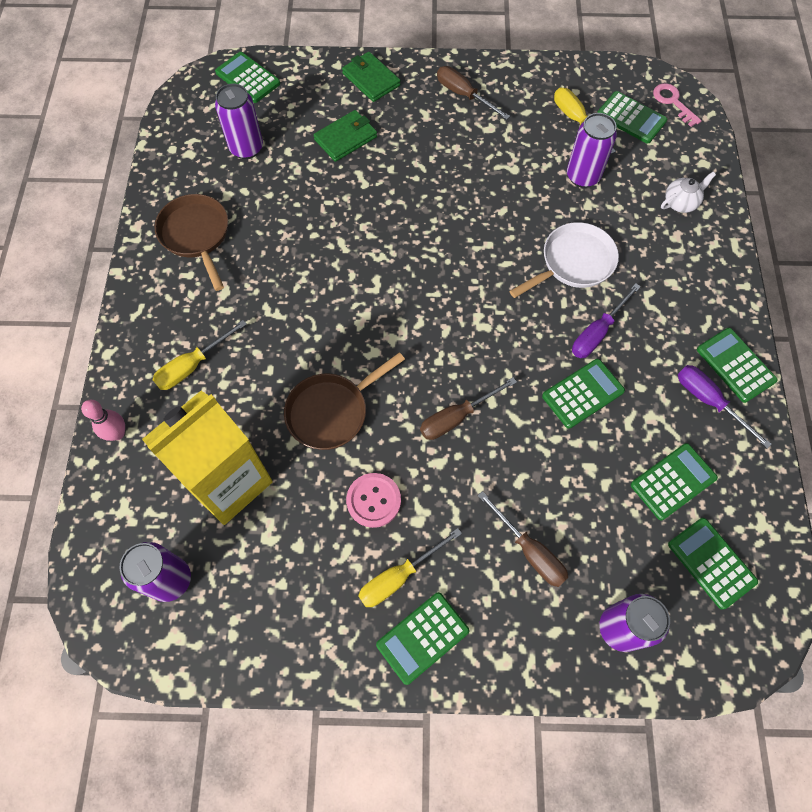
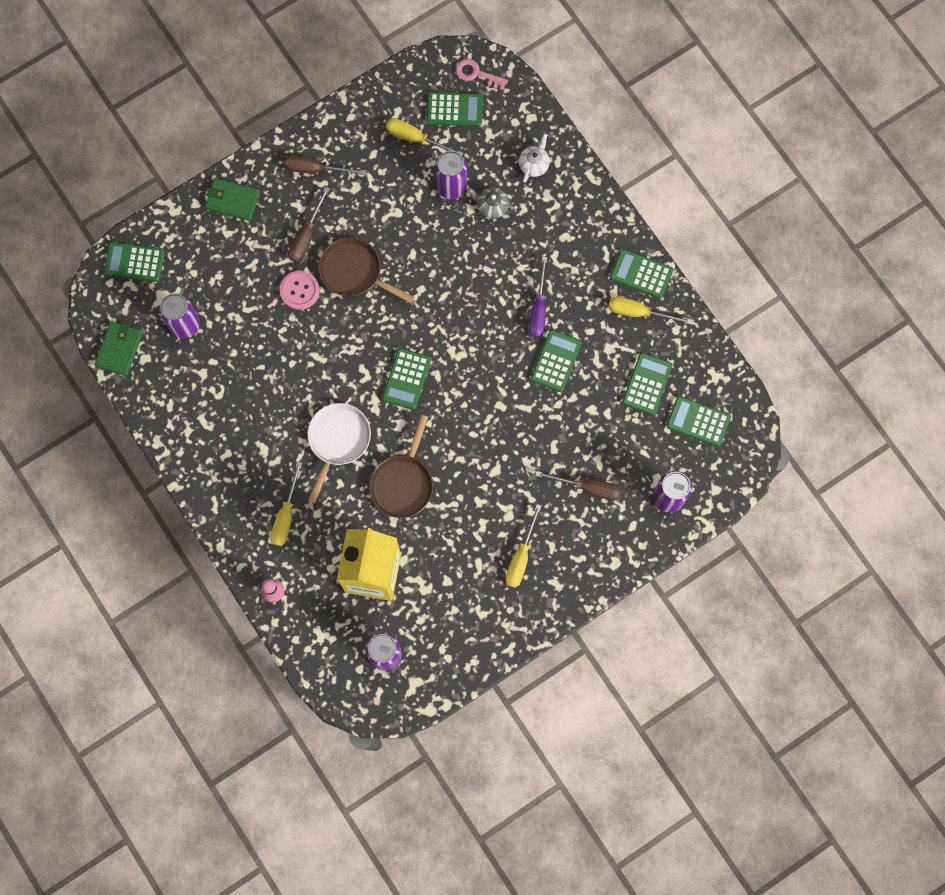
camera: 35 degrees left, 10 degrees up
brown pan [154,194,228,291] -> brown pan moved to [319,237,415,303]
green wallet [313,110,377,162] -> green wallet moved to [94,321,143,376]
pink button [346,473,401,528] -> pink button moved to [280,271,320,310]
green calculator [376,592,469,685] -> green calculator moved to [382,348,431,410]
brown screwdriver [420,377,517,440] -> brown screwdriver moved to [288,187,330,262]
white pan [510,222,619,298] -> white pan moved to [307,403,371,504]
purple screwdriver [678,365,771,448] -> yellow screwdriver [608,297,692,324]
none -> grey teapot [468,188,517,219]

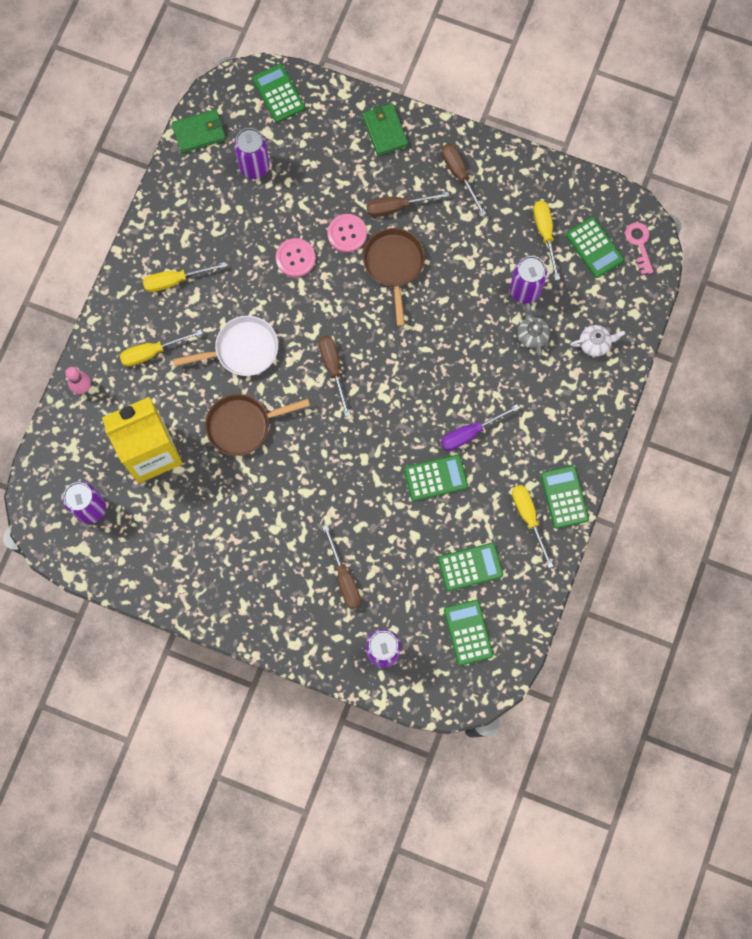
camera: 55 degrees right, 0 degrees up
green calculator [382,348,431,410] -> brown screwdriver [319,335,350,417]
yellow screwdriver [505,504,542,588] -> yellow screwdriver moved to [143,262,226,292]
none -> pink button [276,238,315,277]

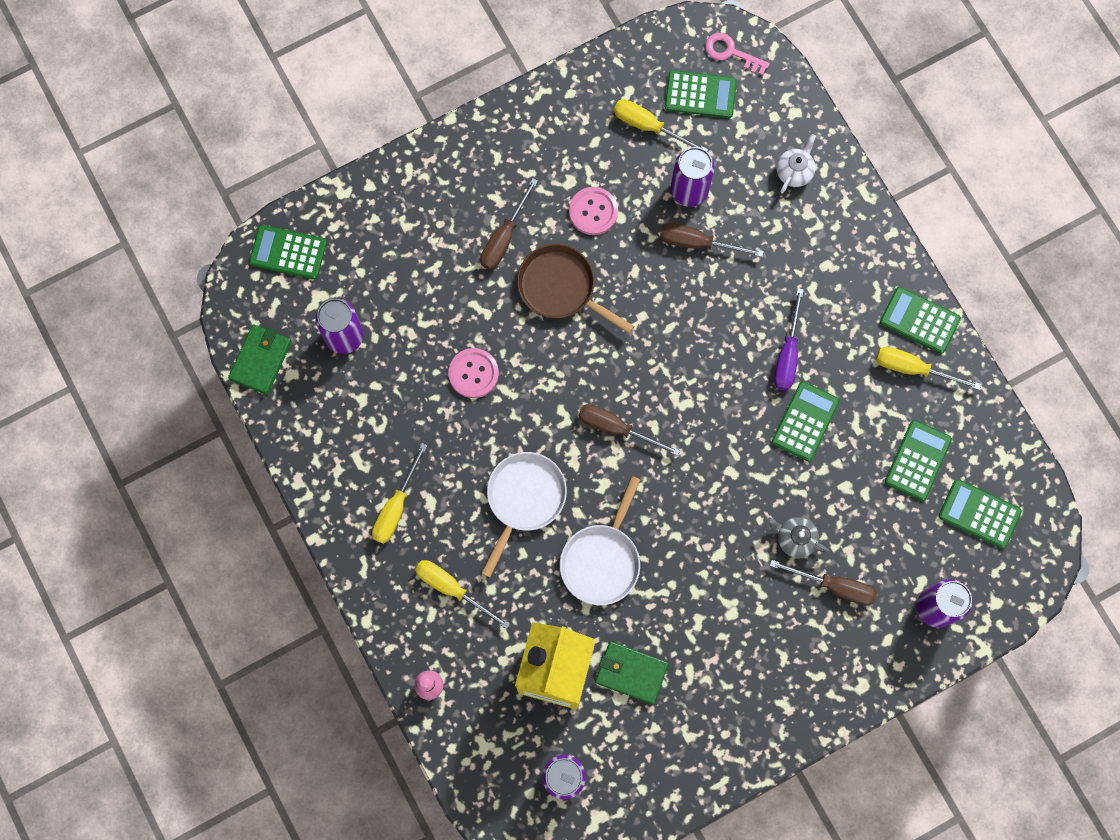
camera: 50 degrees left, 0 degrees up
yellow screwdriver [120,329,203,367] -> yellow screwdriver turned 105 degrees clockwise [415,560,510,629]
brown pan [205,394,310,456] -> white pan [560,476,640,605]
pink button [327,214,367,253] -> pink button moved to [569,187,618,235]
green wallet [362,103,408,156] -> green wallet moved to [595,641,669,704]
brown screwdriver [441,143,486,216] -> brown screwdriver moved to [660,223,764,257]
grey teapot [518,303,550,357] -> grey teapot moved to [767,517,829,558]

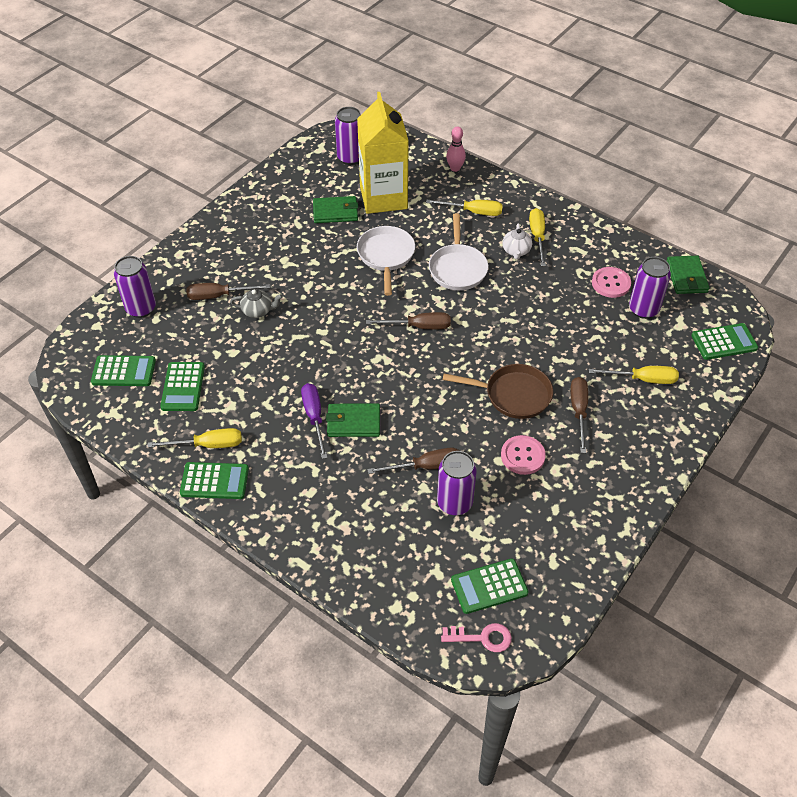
camera: 155 degrees right, 25 degrees down
pink button [448,348,499,398] -> pink button moved to [592,267,631,298]
yellow screwdriver [614,99,708,151] -> yellow screwdriver moved to [589,366,679,384]
green calculator [772,381,840,461] -> none
white teapot [776,134,816,194] -> white teapot moved to [502,224,532,259]
none -> green wallet [326,403,380,437]

